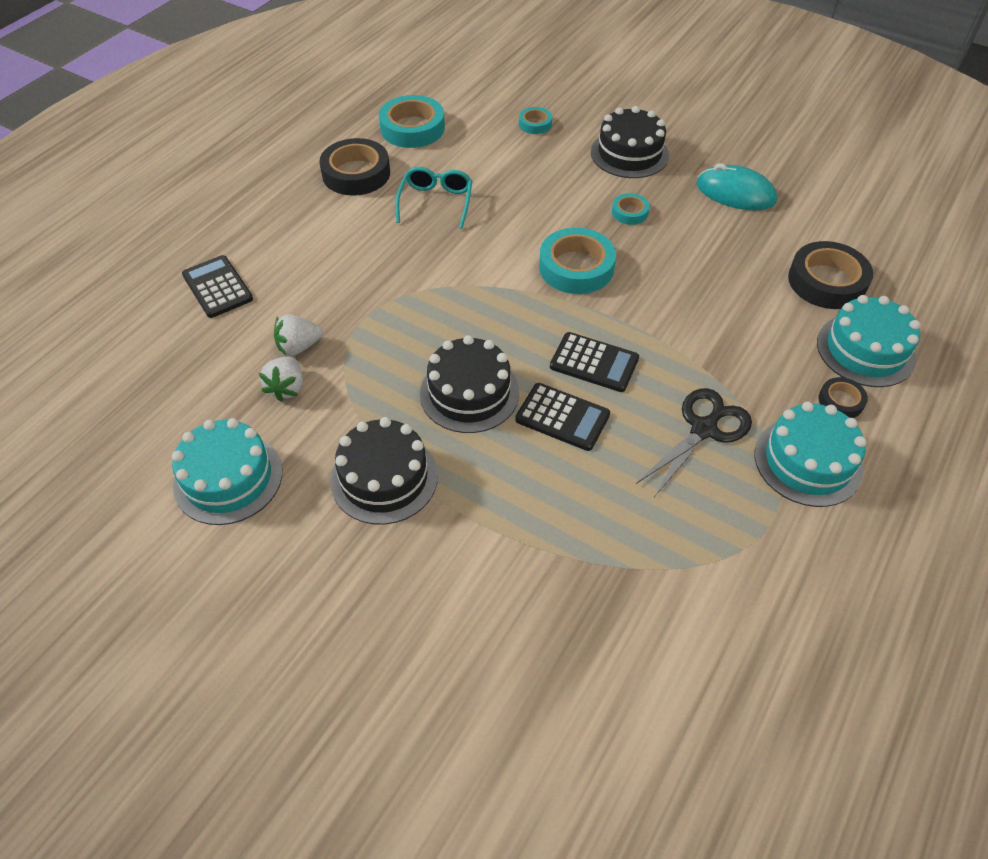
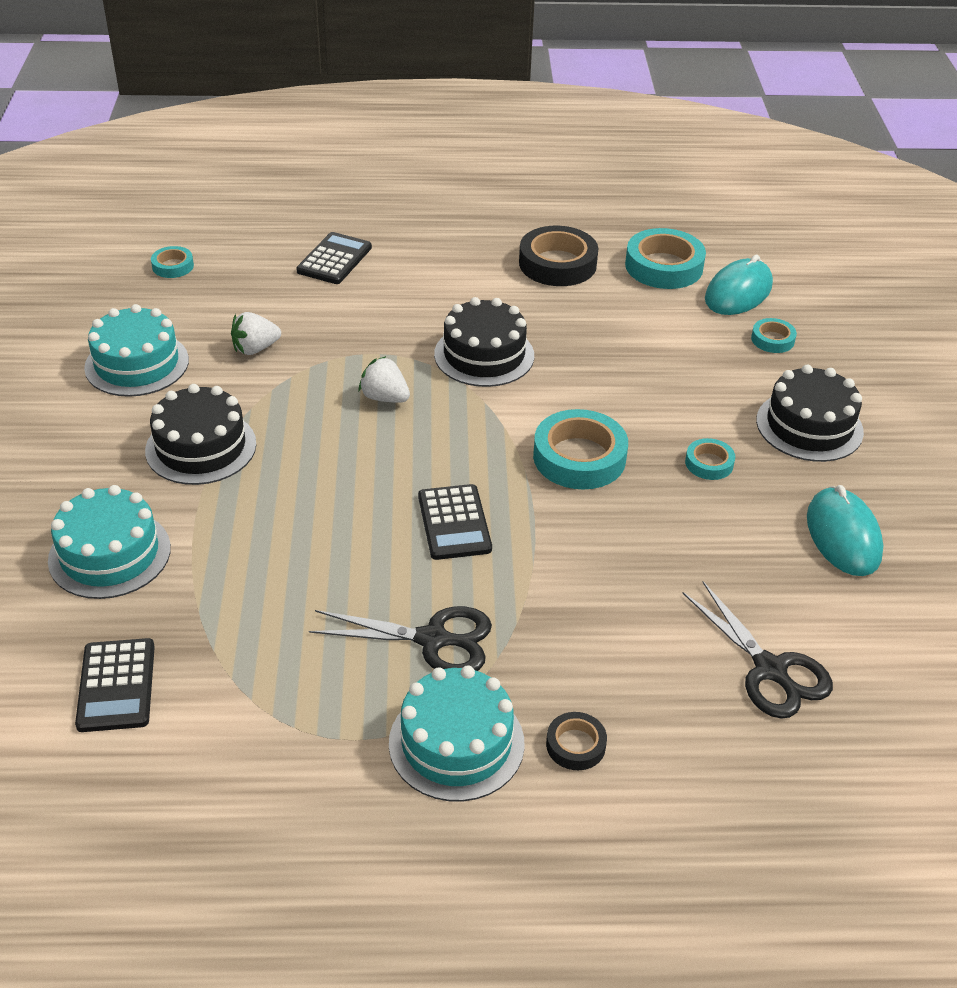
camera: 55 degrees right, 10 degrees down
white strawberry [274,314,323,356] -> white strawberry moved to [359,356,410,403]
turquoise glasses [395,167,472,229] -> none
black cake [420,335,519,433] -> black cake moved to [434,297,534,387]
black calculator [515,383,610,451] -> black calculator moved to [75,638,155,732]
black tape [788,241,873,309] -> black scissors [683,582,833,719]
turquoise cake [817,295,921,387] -> turquoise cake moved to [48,485,171,599]
none -> turquoise tape [151,246,194,278]
none -> turquoise mouse [705,255,773,315]

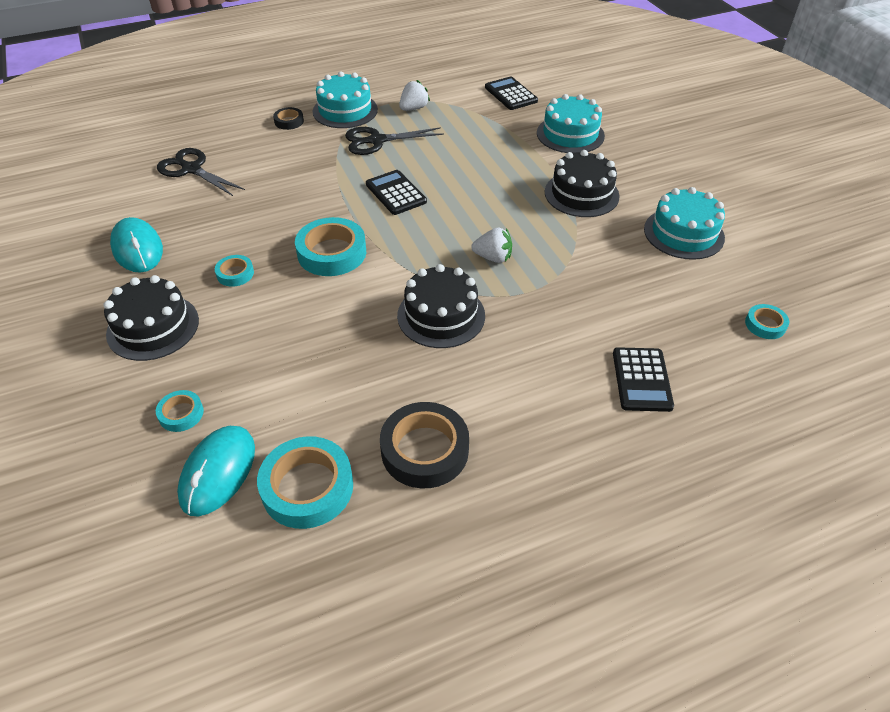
camera: 160 degrees right, 5 degrees up
white strawberry [231,312,281,355] -> white strawberry moved to [399,80,430,111]

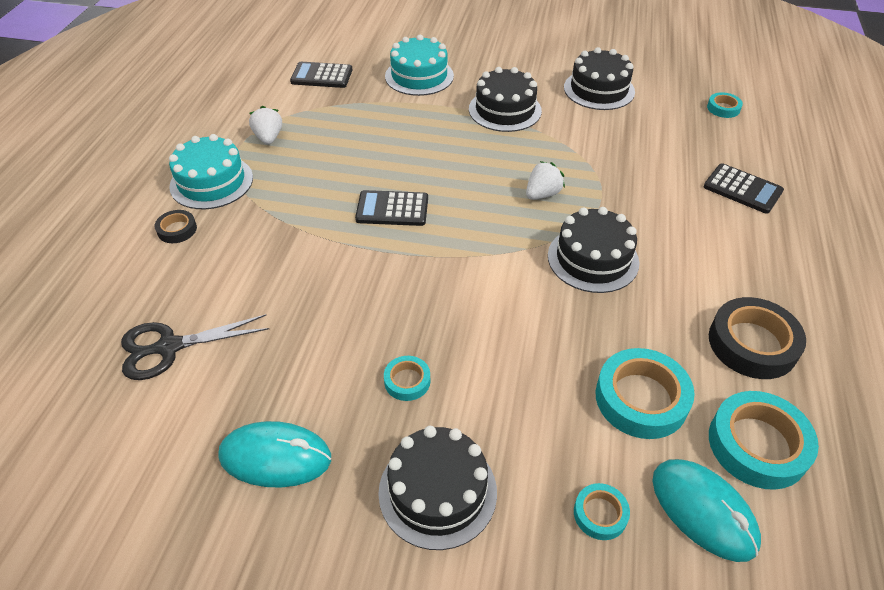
camera: 55 degrees left, 0 degrees up
turquoise tape [295,217,366,276] -> turquoise tape moved to [596,348,695,439]
black scissors [345,127,444,155] -> none
turquoise cake [644,187,725,260] -> black cake [564,47,635,110]

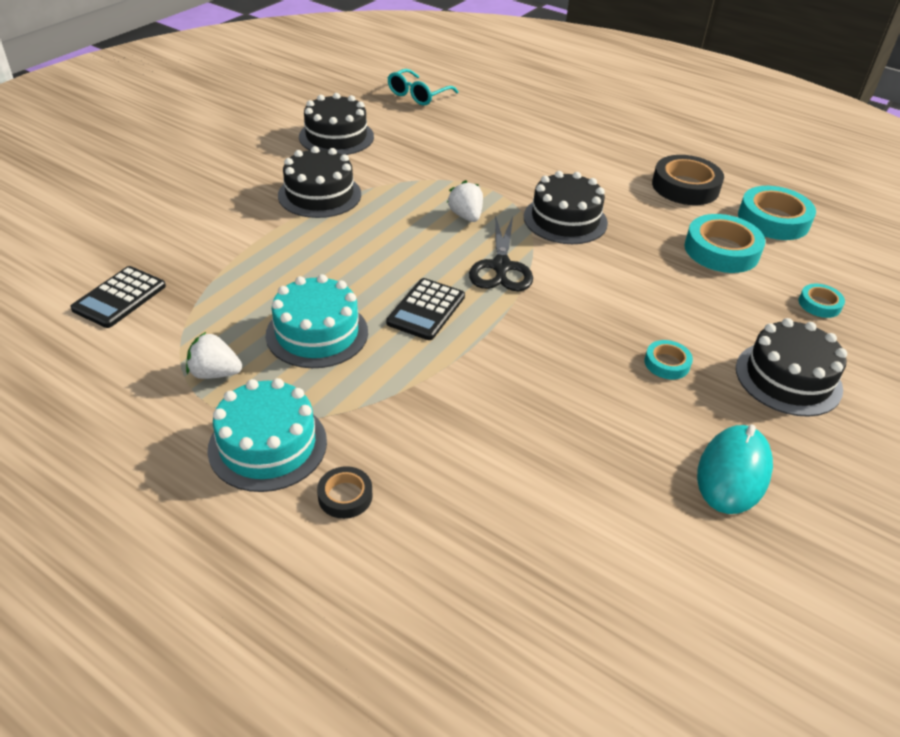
camera: 70 degrees left, 5 degrees down
black scissors [121,314,269,380] -> black scissors moved to [469,215,533,291]
turquoise cake [385,35,454,96] -> turquoise cake moved to [266,274,368,368]
turquoise mouse [653,459,761,562] -> none
black calculator [704,163,784,214] -> none
turquoise tape [707,92,743,118] -> turquoise glasses [388,69,459,106]

